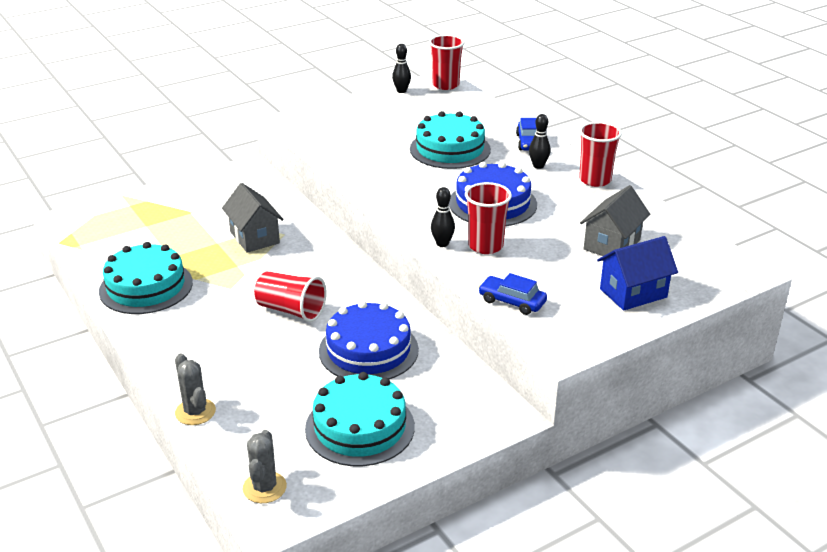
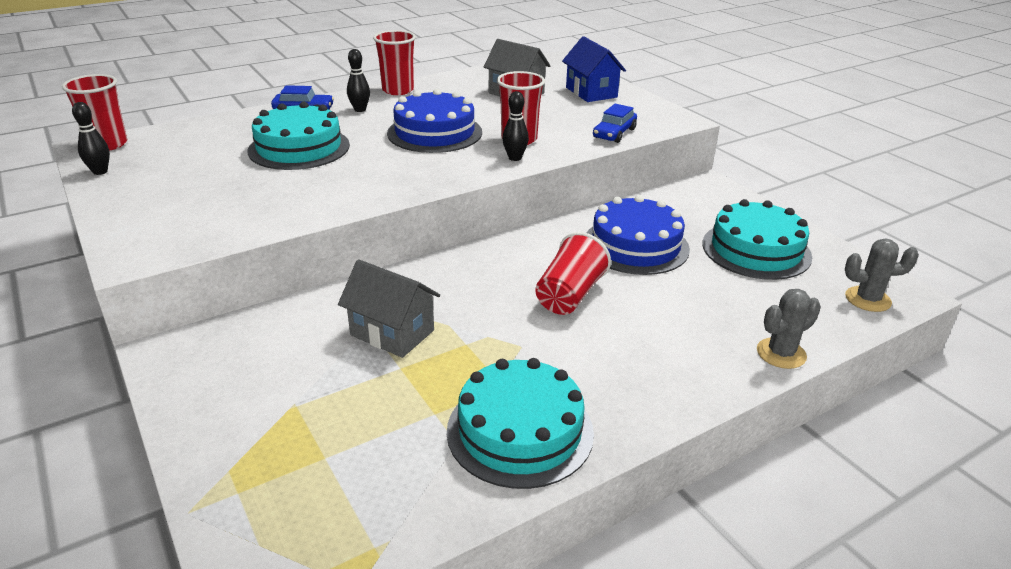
camera: 90 degrees left, 0 degrees up
grey house [222,183,284,253] -> grey house turned 60 degrees clockwise [338,259,440,358]

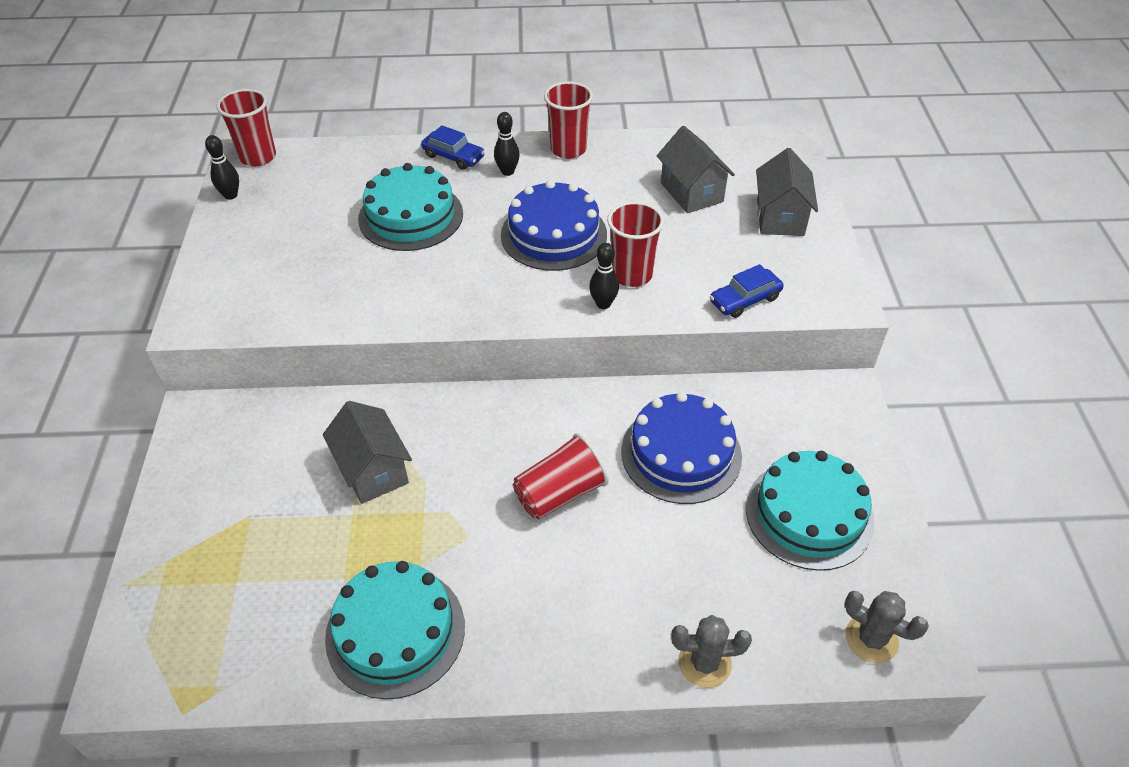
camera: 30 degrees right, 15 degrees up
blue house [562,36,626,102] -> grey house [756,148,818,236]

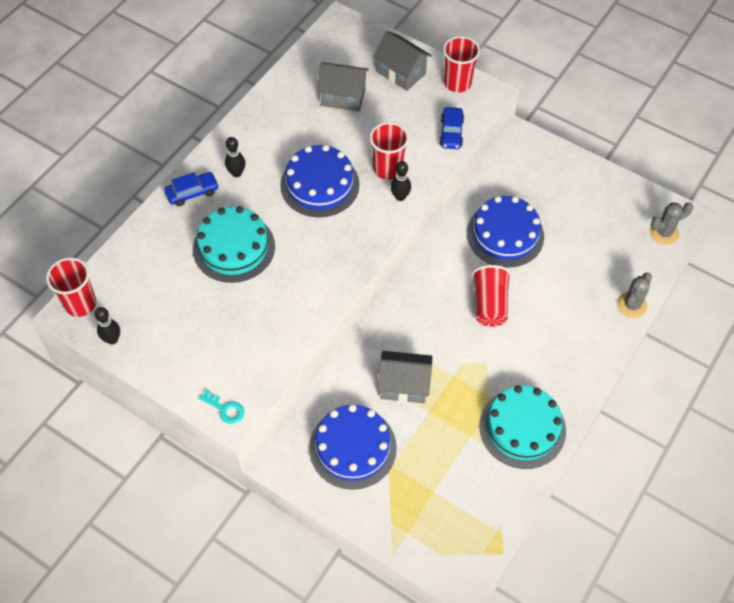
camera: 55 degrees left, 10 degrees up
red cup [544,81,593,159] -> red cup moved to [443,36,480,93]
turquoise cake [746,451,875,571] -> none
none -> turquoise key [199,389,244,424]
none -> blue cake [309,404,397,490]

